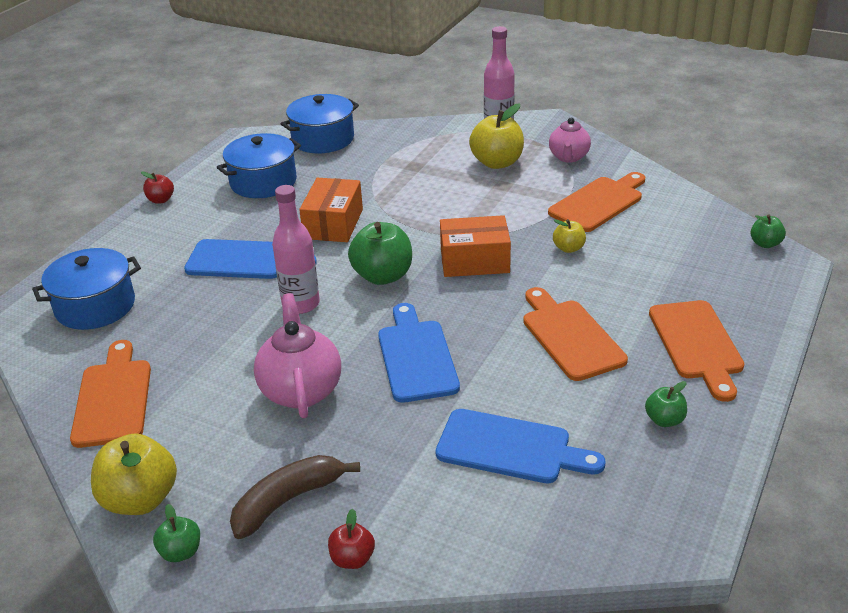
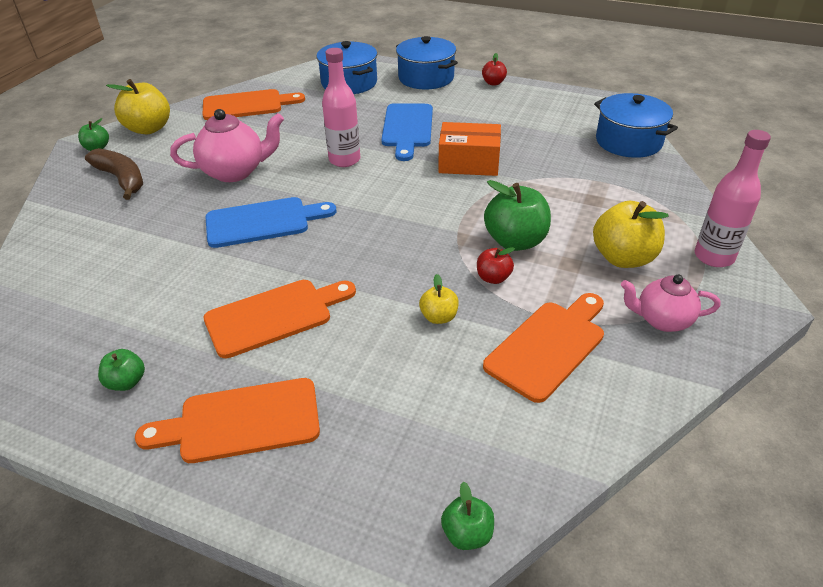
camera: 85 degrees right, 5 degrees up
blue pot [217,133,301,198] -> blue pot moved to [396,36,458,90]
red apple [328,509,375,569] -> red apple moved to [477,247,515,284]
green apple [348,222,412,285] -> green apple moved to [484,180,551,251]
blue cutting board [435,409,605,483] -> none
orange box [440,215,511,277] -> none
orange cutting board [548,172,645,232] -> orange cutting board turned 90 degrees counterclockwise [483,293,604,403]

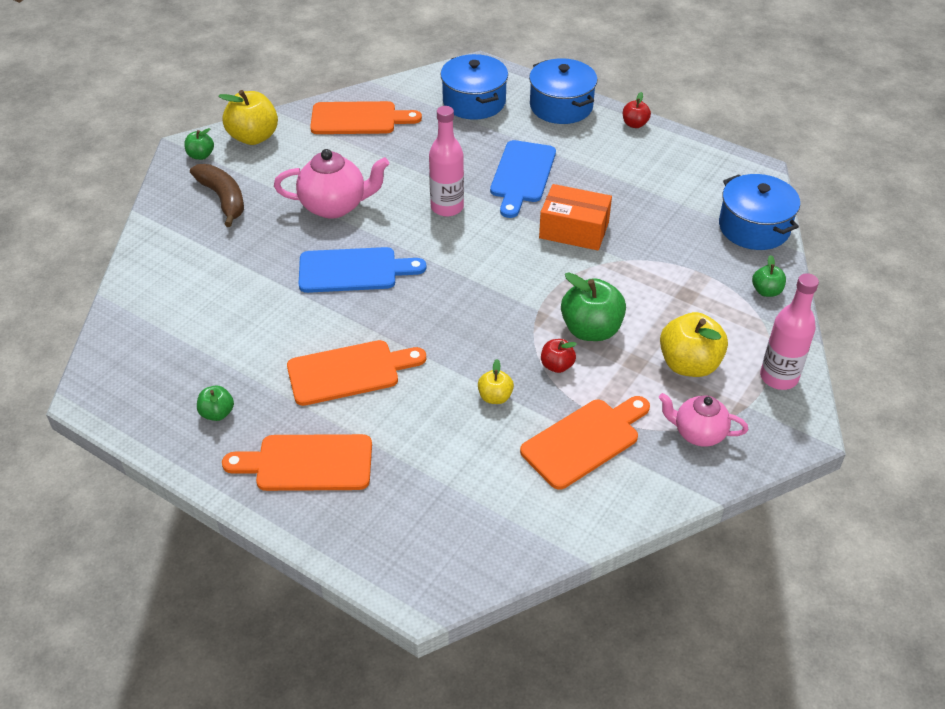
camera: 10 degrees right, 5 degrees up
green apple [441,481,494,550] -> green apple moved to [752,255,786,297]

